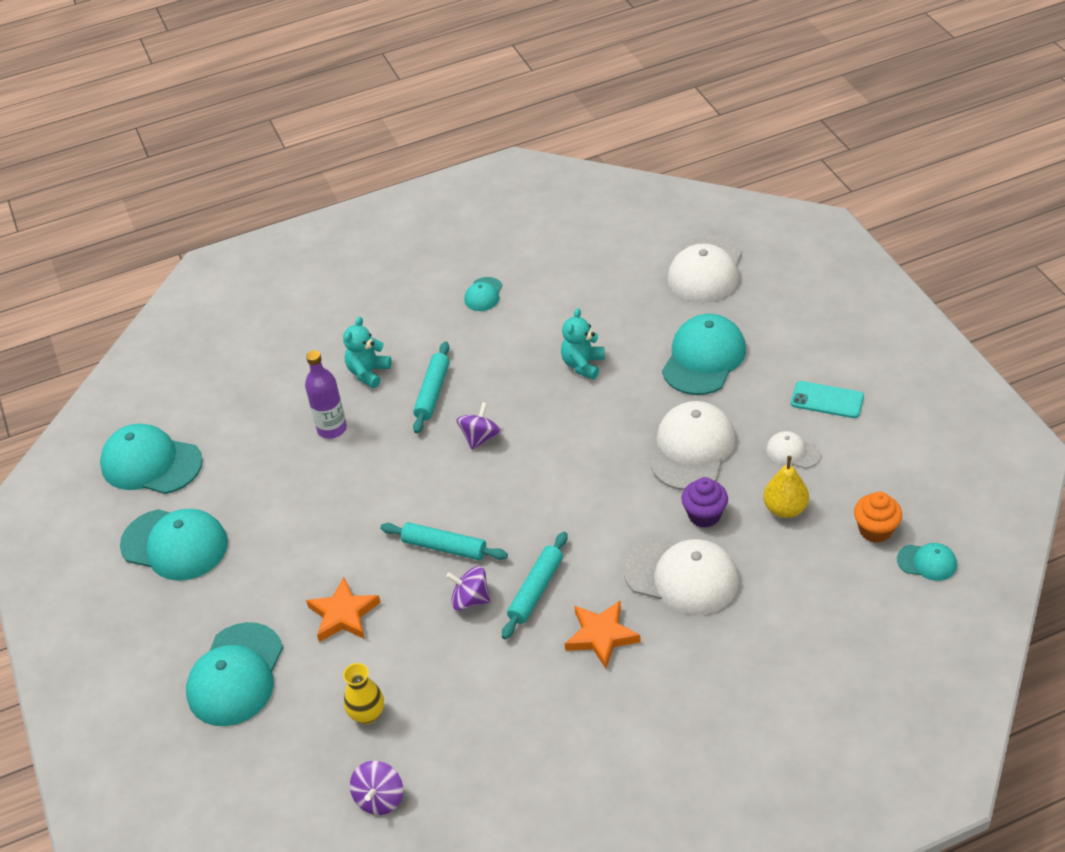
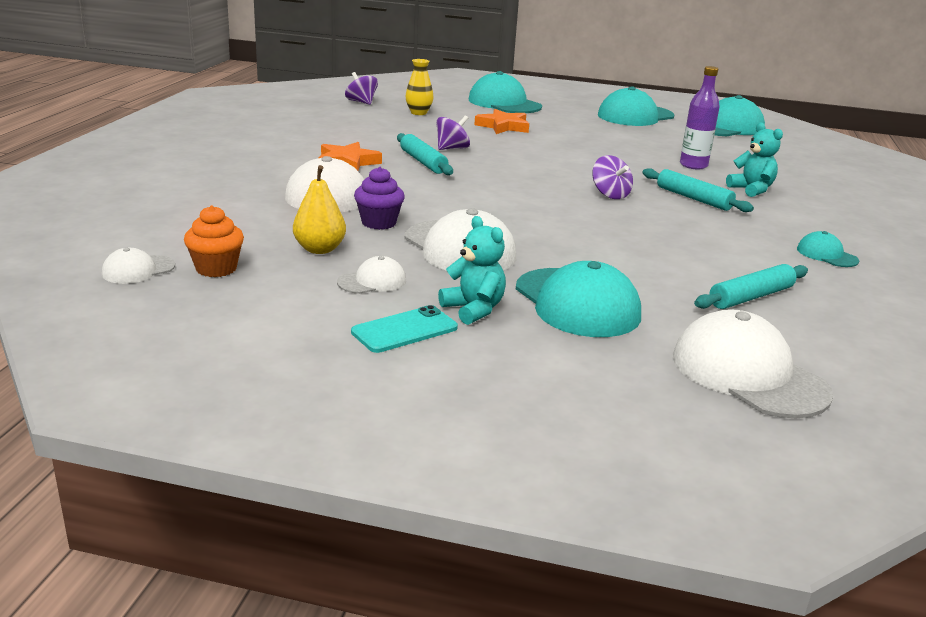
camera: 120 degrees right, 20 degrees down
turquoise rolling pin [380,522,508,560] -> turquoise rolling pin moved to [694,264,808,309]
turquoise teddy bear [561,308,605,380] -> turquoise teddy bear moved to [438,216,506,325]
turquoise cap [897,543,957,581] -> white cap [102,248,175,284]

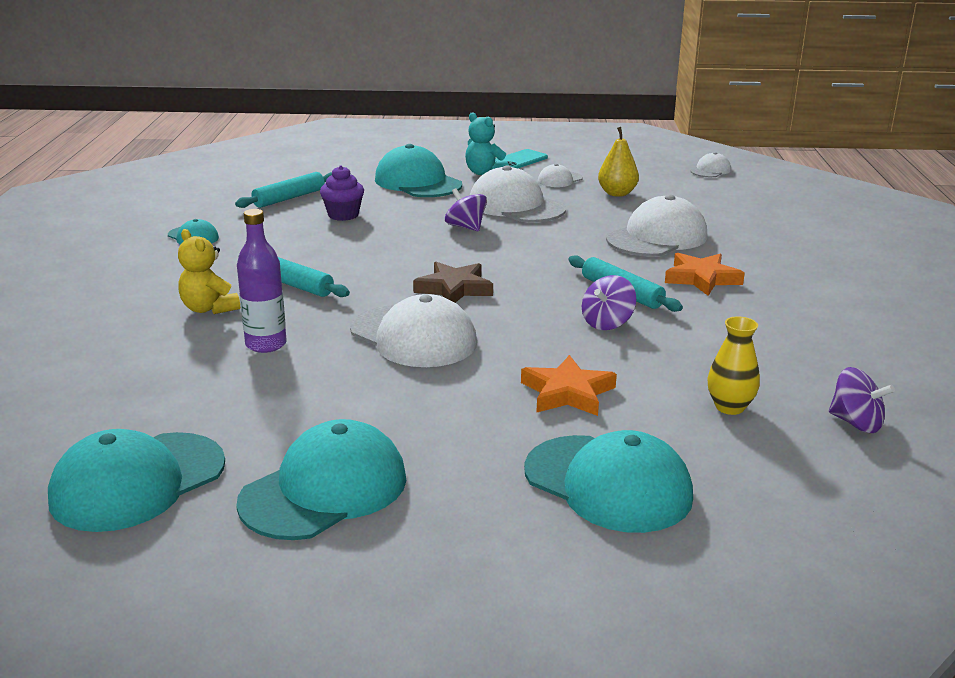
camera: 170 degrees right, 0 degrees up
orange cupcake [184,205,244,277] -> none
purple cupcake [354,167,405,230] -> purple cupcake moved to [320,165,364,221]
purple spinning top [592,155,633,199] -> purple spinning top moved to [445,188,487,231]
white cap [673,309,833,418] -> white cap moved to [350,294,477,367]
turquoise teddy bear [726,122,783,197] -> yellow teddy bear [178,229,240,314]
none -> brown star [413,262,493,303]

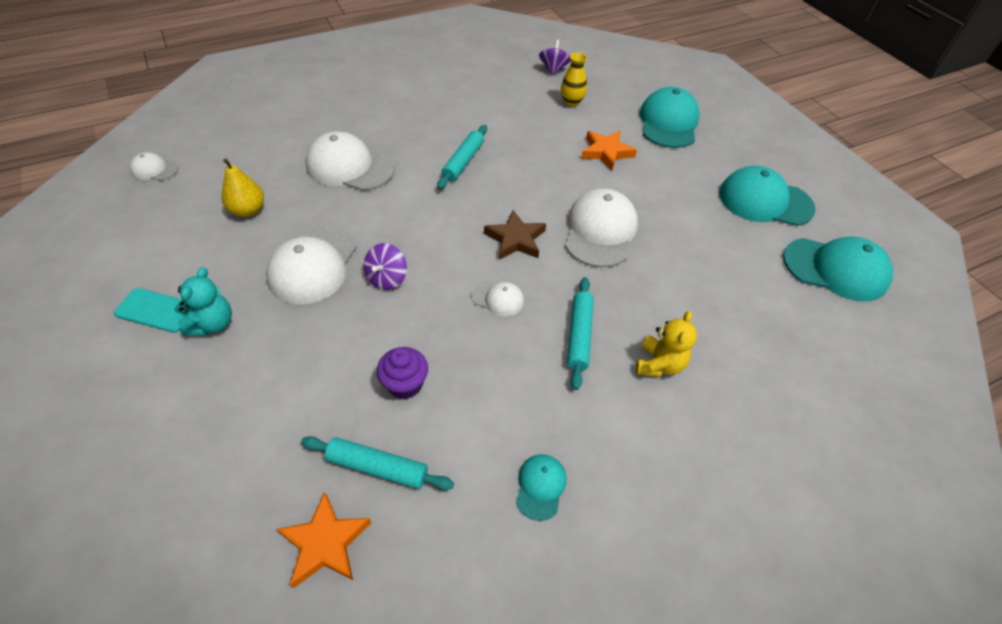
camera: 120 degrees left, 25 degrees up
purple bottle [237,209,287,353] -> none
turquoise cap [375,144,462,197] -> none
white cap [538,164,583,187] -> white cap moved to [471,281,524,316]
purple spinning top [582,275,636,330] -> none
orange star [665,253,745,296] -> orange star moved to [276,492,371,588]

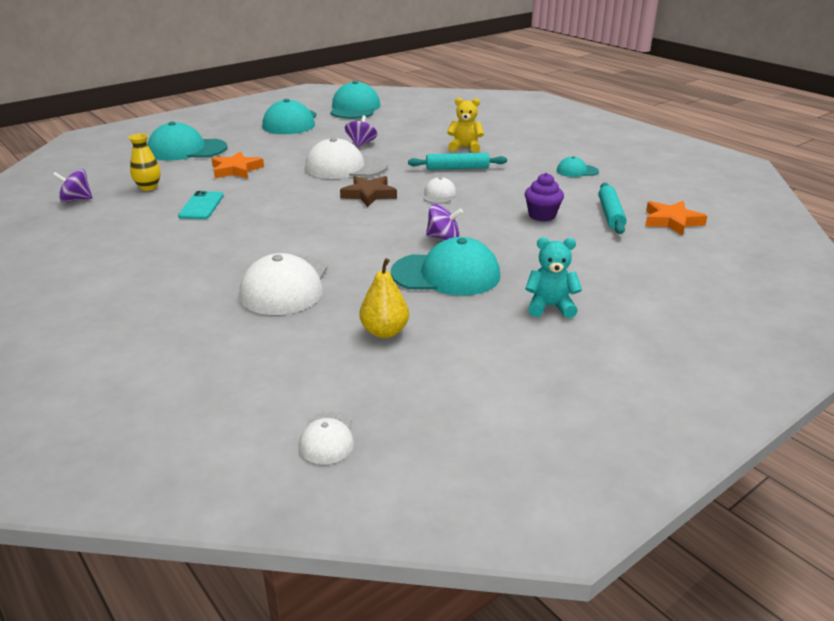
camera: 100 degrees left, 20 degrees down
turquoise phone [114,288,192,333] -> turquoise phone moved to [178,191,224,219]
white cap [266,225,357,305] -> turquoise cap [391,237,500,296]
turquoise rolling pin [437,125,487,189] -> none
none -> purple spinning top [345,115,377,147]

